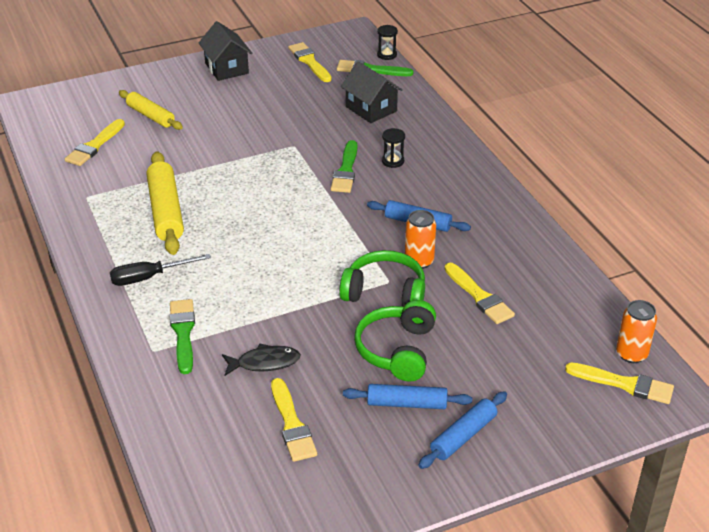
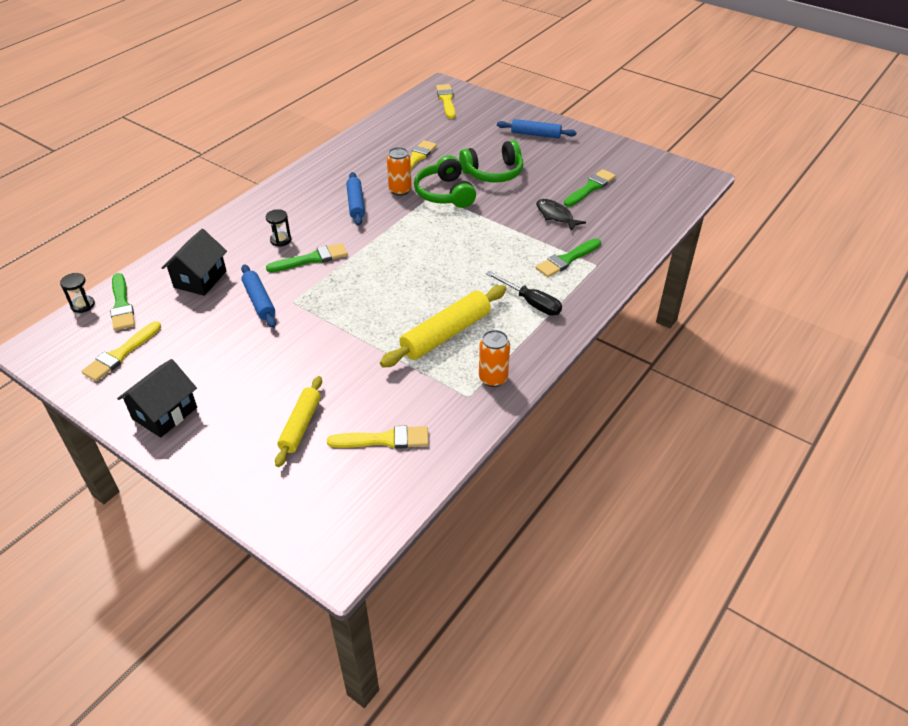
camera: 120 degrees left, 5 degrees up
yellow brush [271,378,317,462] -> green brush [564,169,616,207]
blue rolling pin [343,384,472,409] -> blue rolling pin moved to [241,264,276,328]
orange can [616,300,657,363] -> orange can moved to [479,330,510,387]

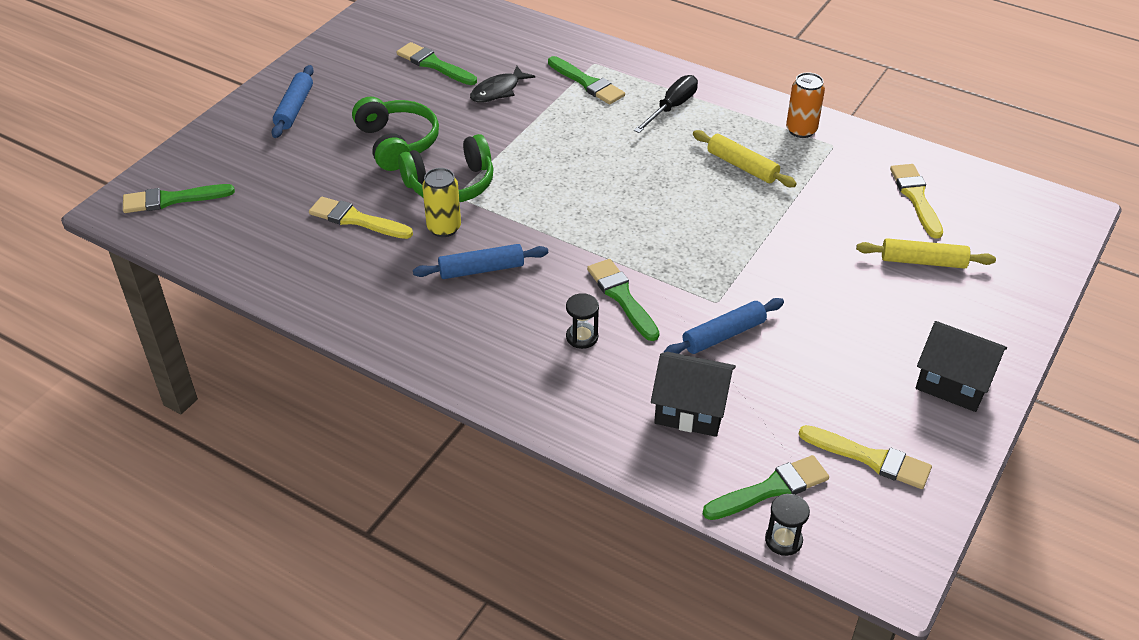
camera: 95 degrees left, 0 degrees up
yellow rolling pin [380,285,506,368] -> yellow rolling pin [693,130,797,187], size x0.65
orange can [387,147,412,196] -> yellow can [422,168,461,237]
yellow brush [436,84,455,119] -> green brush [123,184,235,213]

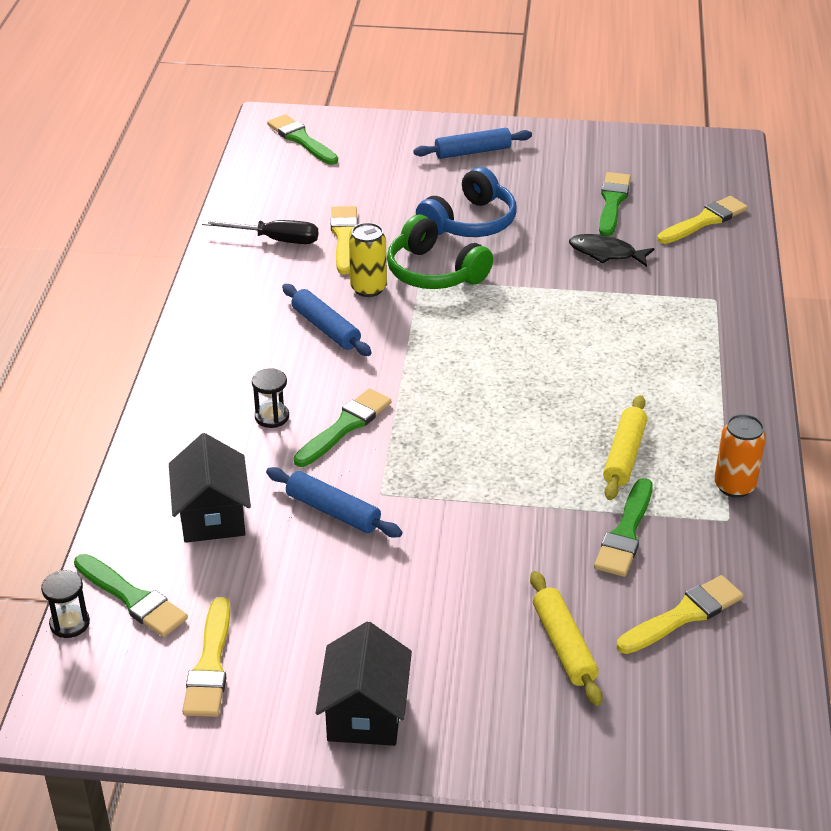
camera: 65 degrees right, 5 degrees down
green headphones [352,97,439,171] -> blue headphones [416,167,517,237]
green brush [548,56,625,104] -> green brush moved to [594,478,653,577]
black screwdriver [634,75,698,133] -> black screwdriver moved to [202,220,318,244]
none -> yellow brush [657,196,748,244]

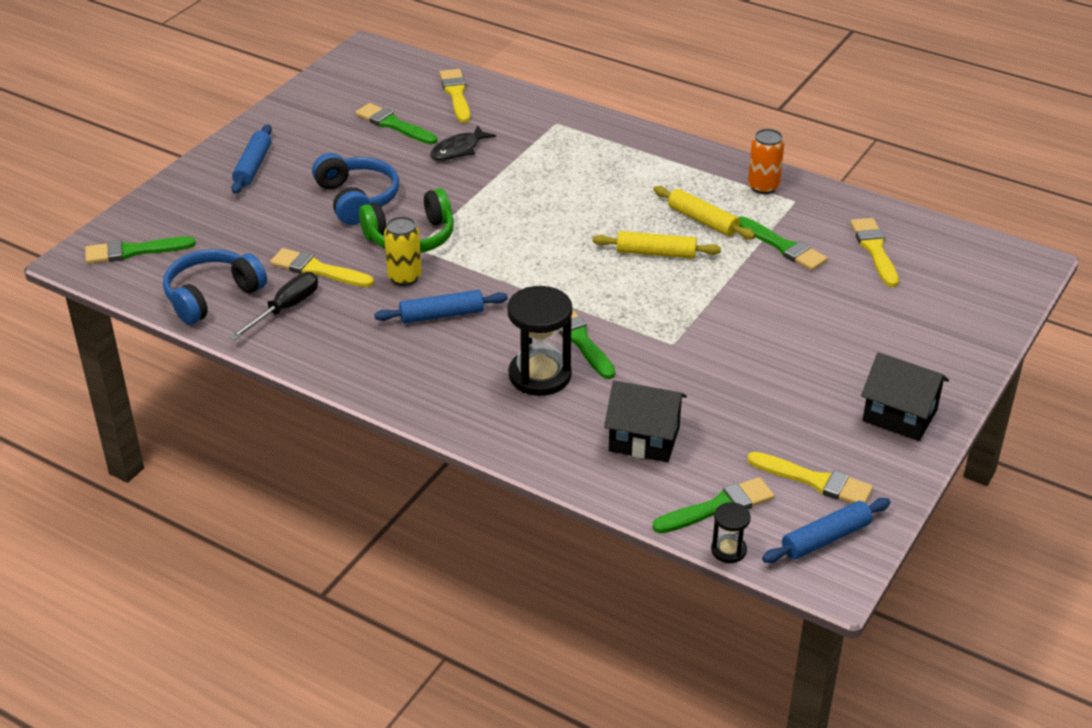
camera: 65 degrees left, 0 degrees up
black hourglass [252,368,289,428] -> black hourglass [507,286,573,396], size x2.00
blue rolling pin [266,467,402,537] -> blue rolling pin moved to [762,498,891,563]
yellow rolling pin [530,571,603,706] -> yellow rolling pin moved to [593,231,721,259]
none -> blue headphones [163,249,267,325]

